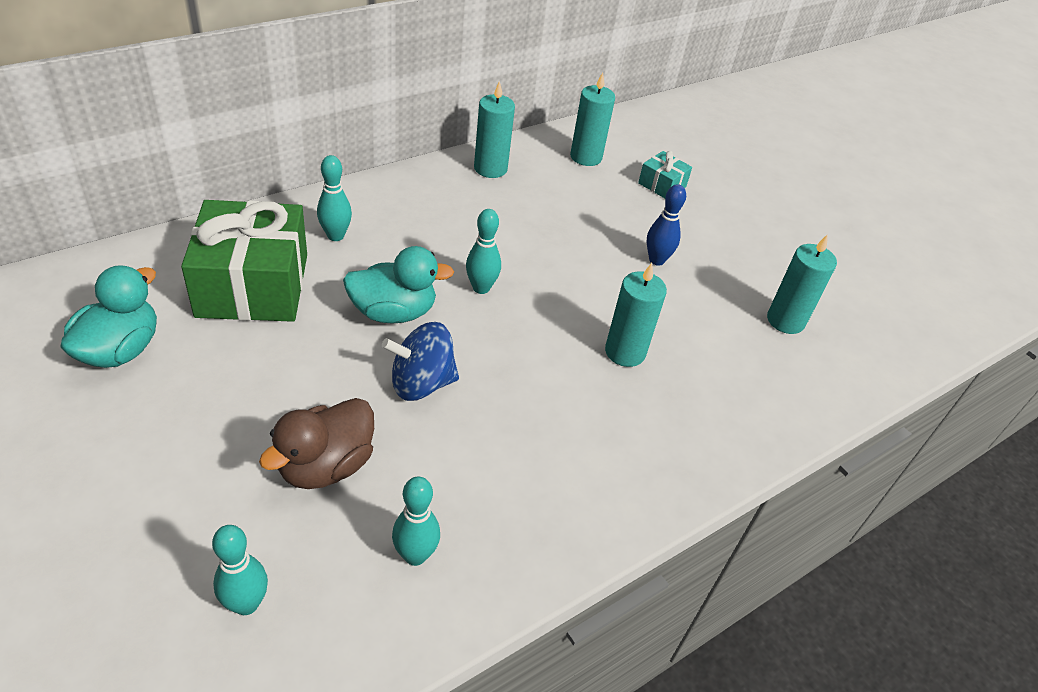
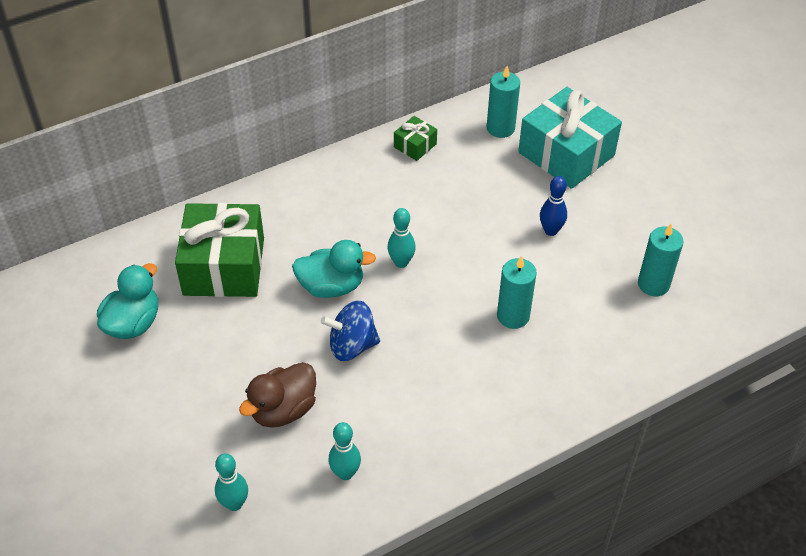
camera: 10 degrees right, 5 degrees up
turquoise bowling pin [317,155,352,241] -> none
turquoise candle [474,81,515,178] -> green gift [394,116,437,161]
turquoise gift [638,151,692,198] -> turquoise gift [518,87,622,189], size x2.22

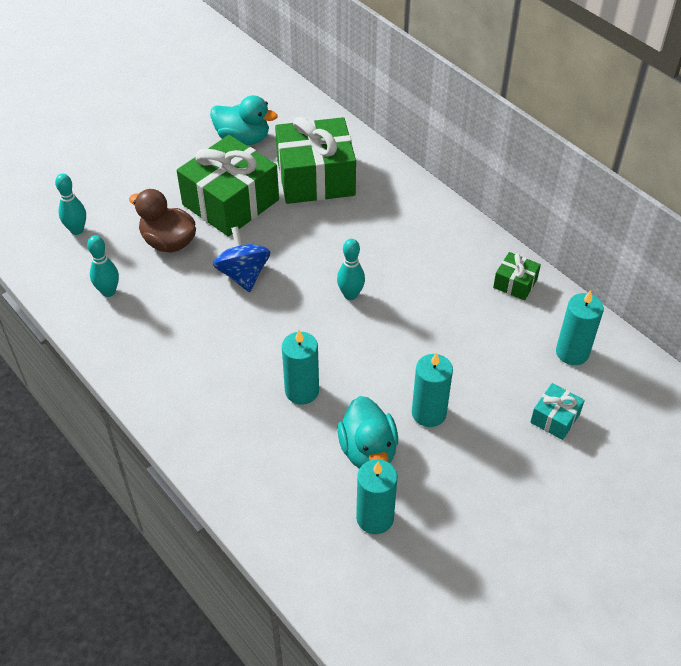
camera: 80 degrees right, 0 degrees up
turquoise duck [292,240,376,298] -> turquoise duck moved to [337,396,398,469]
turquoise gift [518,87,622,189] -> turquoise gift [530,383,585,440], size x0.45
blue bowling pin [540,176,567,236] -> turquoise candle [412,352,453,427]
none -> green gift [177,135,279,237]

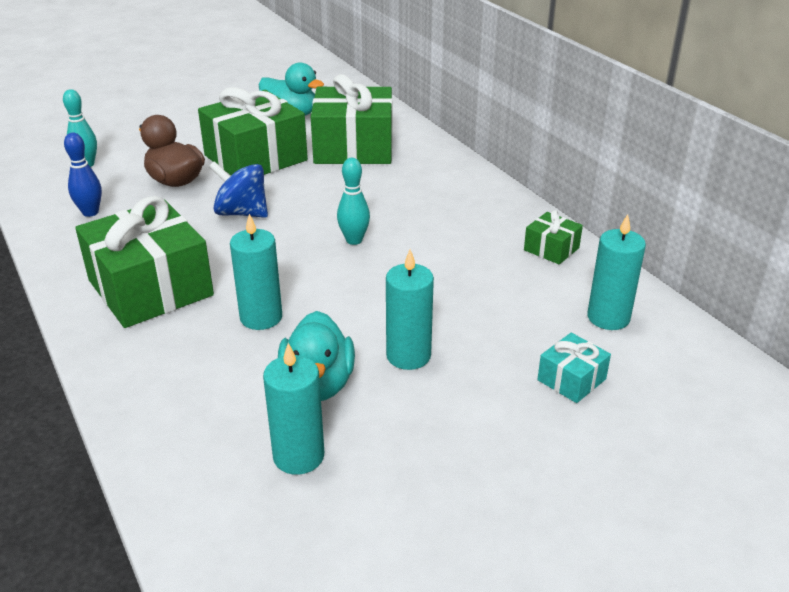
camera: 10 degrees right, 15 degrees down
turquoise bowling pin [87,235,119,297] -> blue bowling pin [64,133,102,217]
blue spinning top [213,226,270,292] -> blue spinning top turned 60 degrees counterclockwise [209,161,268,218]
none -> green gift [75,196,214,328]

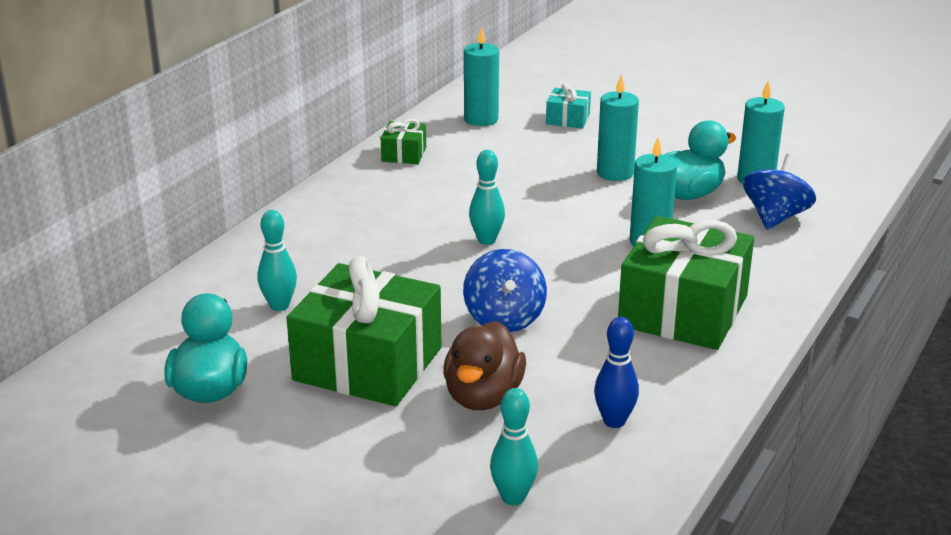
camera: 120 degrees left, 5 degrees down
green gift [311,74,392,164] -> turquoise bowling pin [258,210,297,311]
none -> blue spinning top [743,154,816,230]

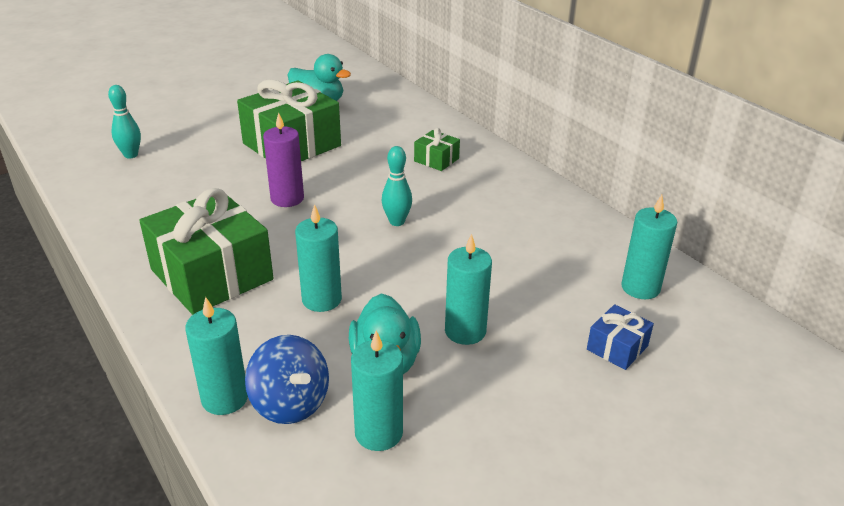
camera: 115 degrees right, 5 degrees up
turquoise bowling pin [258,210,297,311] -> none
green gift [381,119,426,164] -> green gift moved to [414,128,460,171]
brown duck [443,321,526,410] -> none
blue spinning top [463,249,547,332] -> purple candle [263,112,304,207]
turquoise gift [546,83,591,129] -> blue gift [587,304,654,370]
blue bowling pin [594,317,639,428] -> none
none -> turquoise candle [185,297,248,415]

